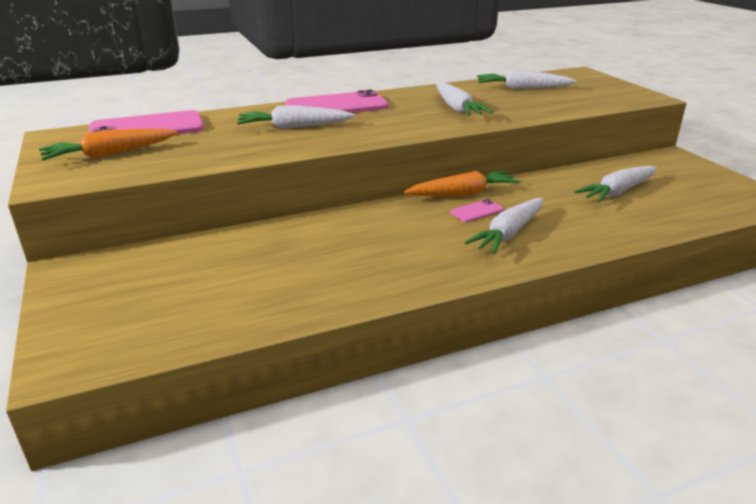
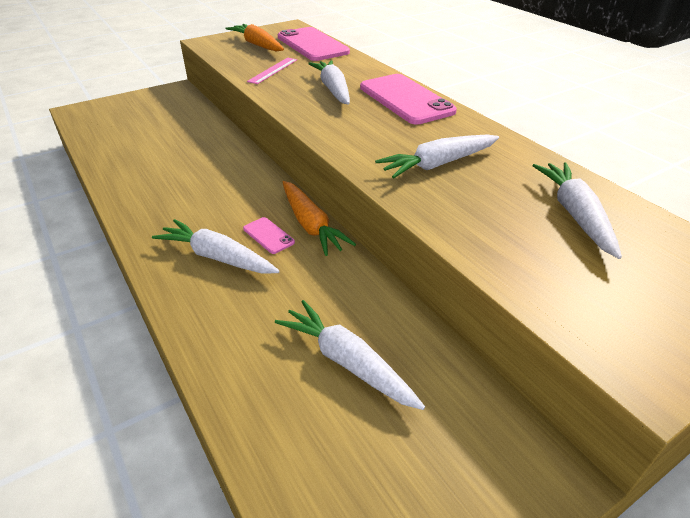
camera: 80 degrees right, 10 degrees up
none -> pink ruler [247,58,297,84]

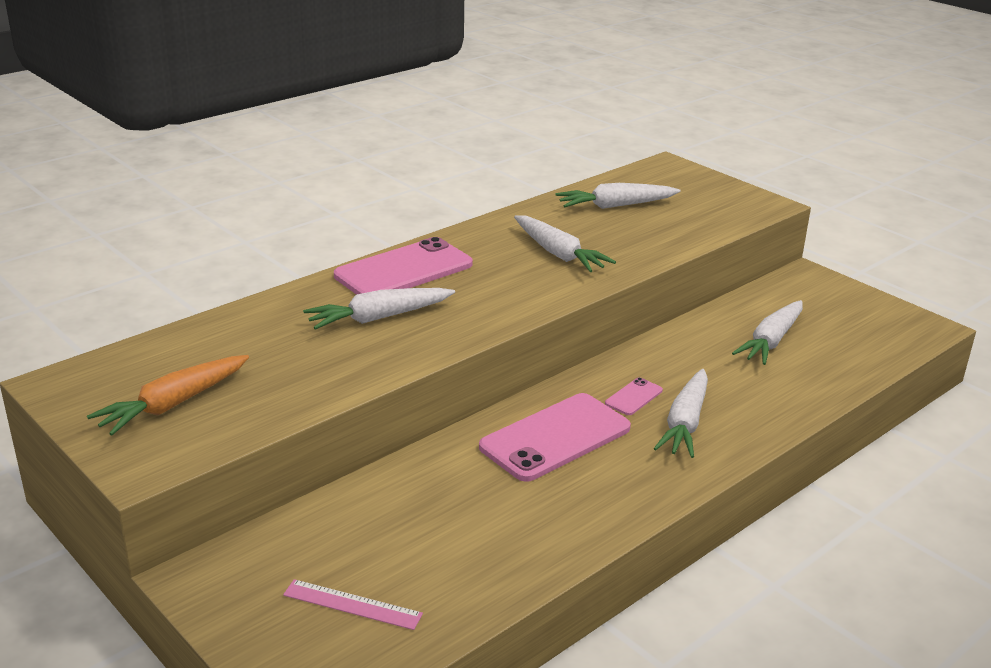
camera: 100 degrees left, 10 degrees down
pink ruler [247,58,297,84] -> pink ruler moved to [283,579,423,630]
pink phone [278,27,350,61] -> pink phone moved to [479,393,631,482]
orange carrot [283,181,356,256] -> none

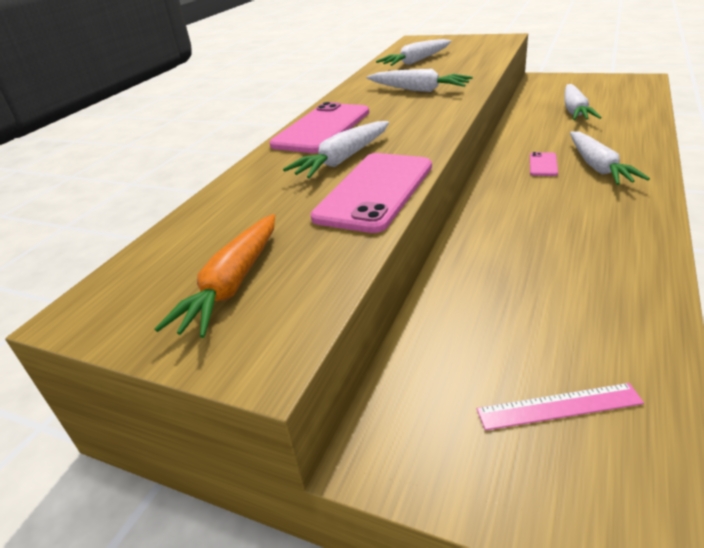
camera: 20 degrees left, 5 degrees up
pink phone [479,393,631,482] -> pink phone moved to [310,153,432,233]

